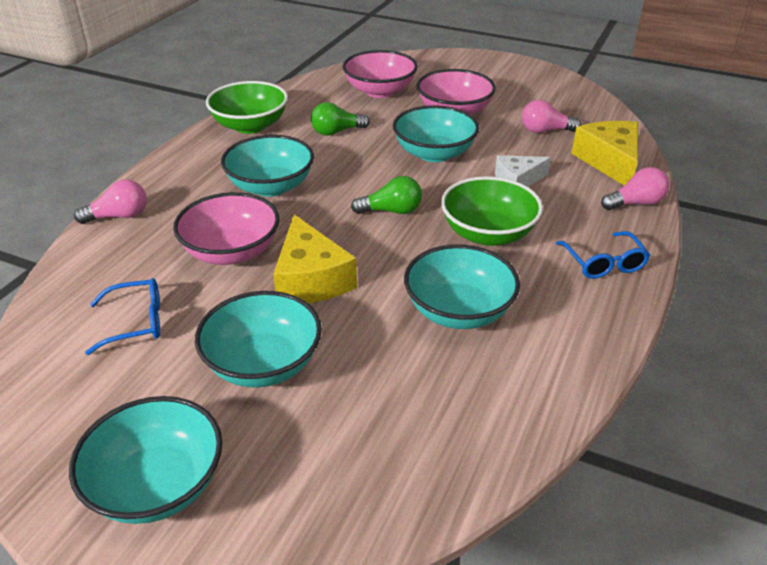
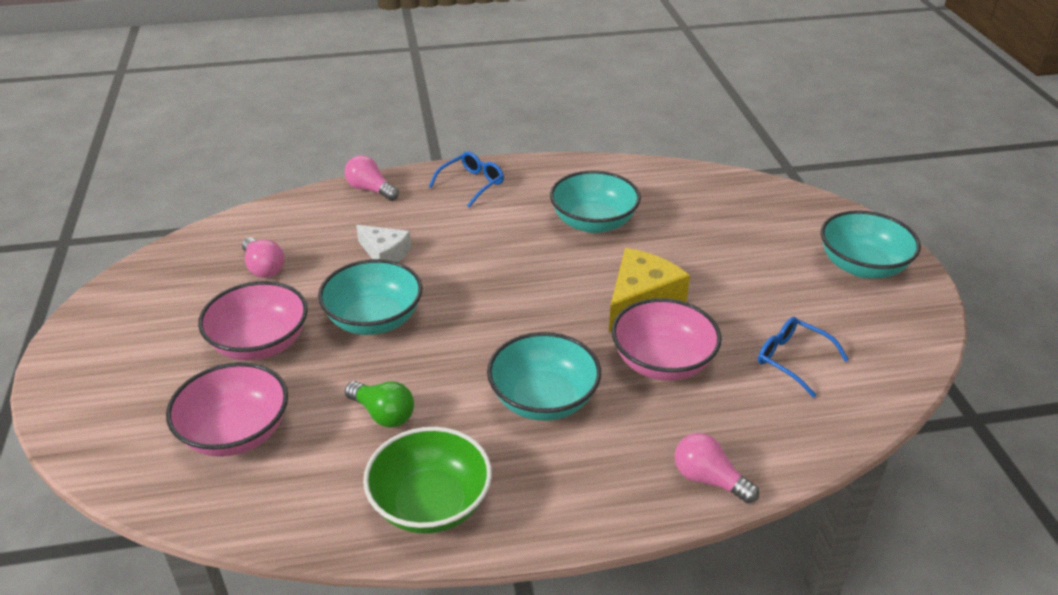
camera: 125 degrees left, 0 degrees up
turquoise bowl [195,291,322,387] -> none
green light bulb [351,176,422,214] -> none
green bowl [441,176,543,246] -> none
yellow cheese [571,121,638,185] -> none

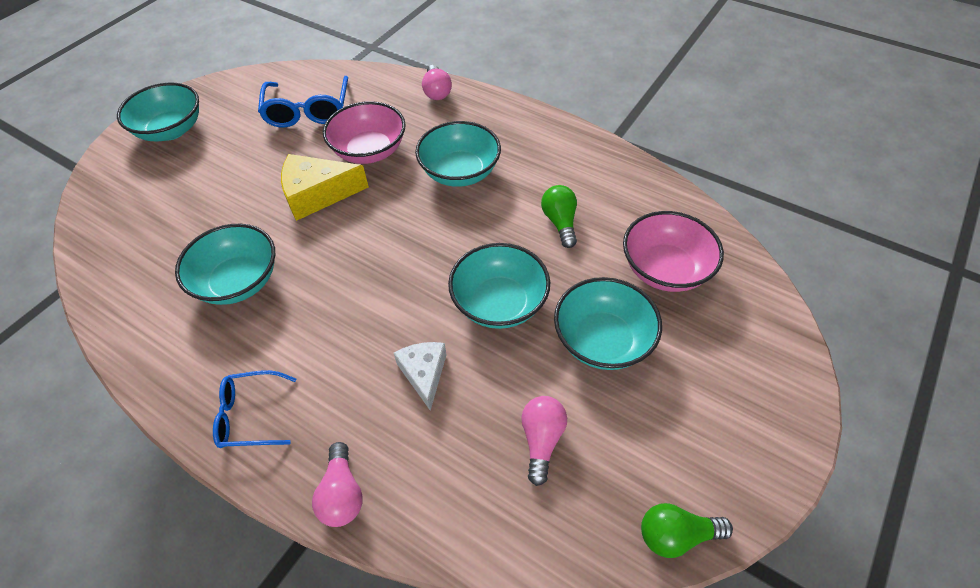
camera: 135 degrees left, 15 degrees up
pink bowl [198,281,308,361] -> turquoise bowl [554,277,662,370]
green bowl [363,427,492,534] -> none
blue glasses [758,317,849,398] -> blue glasses [258,76,348,128], size x1.56
none -> green light bulb [641,503,733,558]

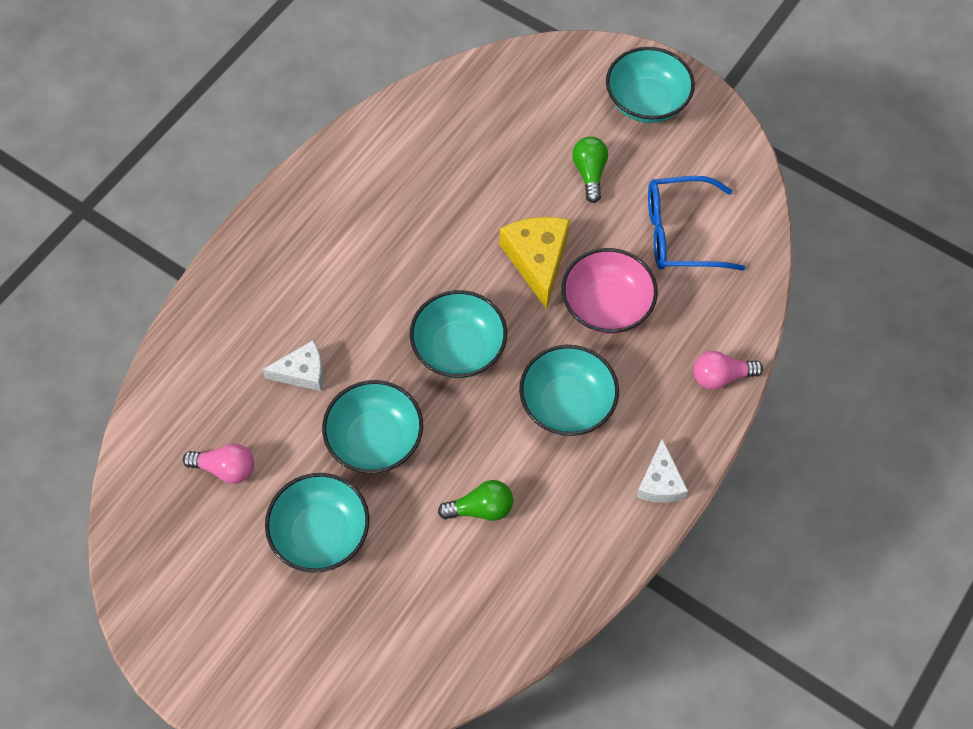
camera: 90 degrees right, 10 degrees up
turquoise bowl [175,224,275,305] -> turquoise bowl moved to [410,290,507,378]
blue glasses [213,370,296,448] -> none
pink light bulb [312,442,363,527] -> none
pink bowl [623,211,724,292] -> none
green light bulb [641,503,733,558] -> green light bulb moved to [572,137,608,203]
none -> white cheese [636,439,688,503]

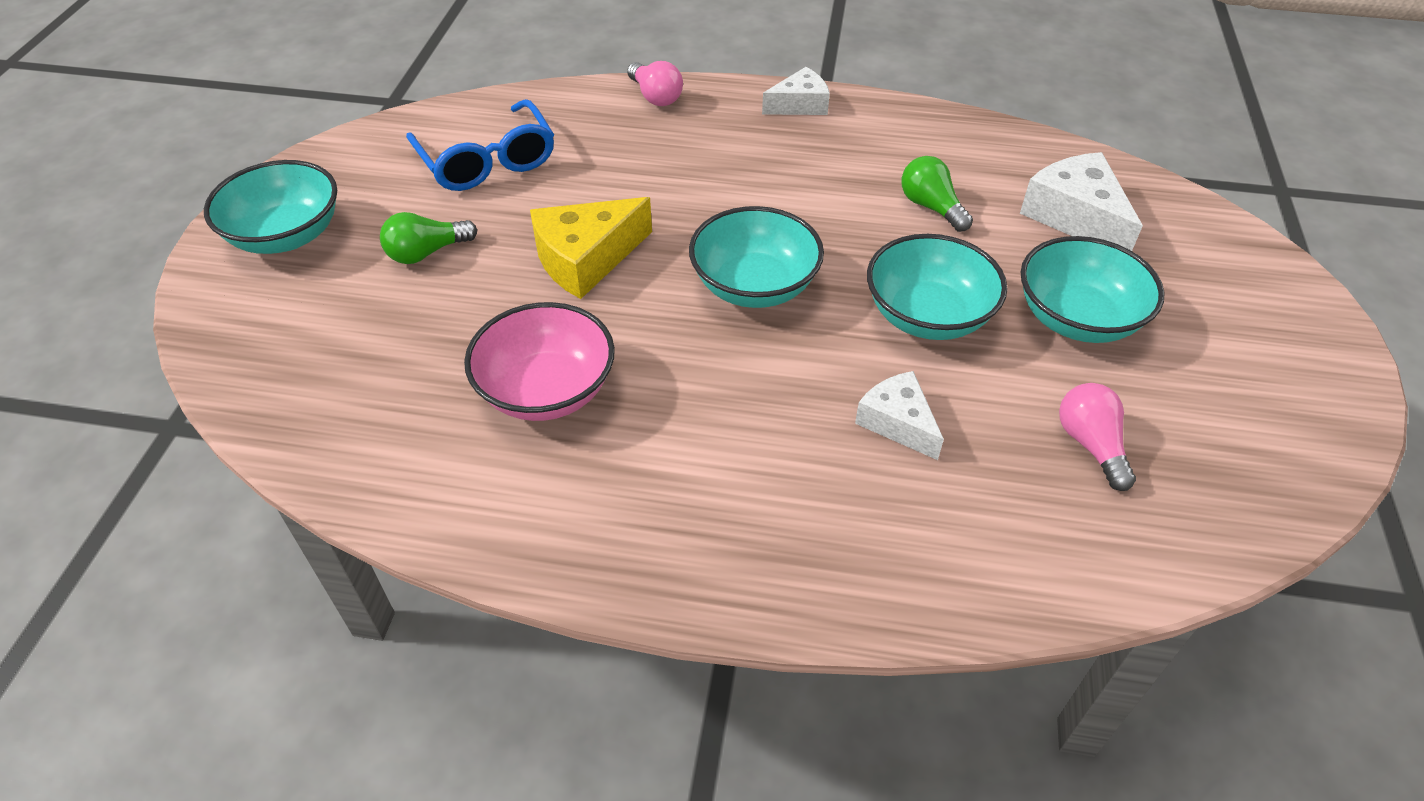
camera: 115 degrees left, 15 degrees down
turquoise bowl [519,345,619,436] -> none
pink bowl [562,248,658,334] -> pink bowl moved to [464,302,615,421]
none -> white cheese [1020,152,1143,251]

